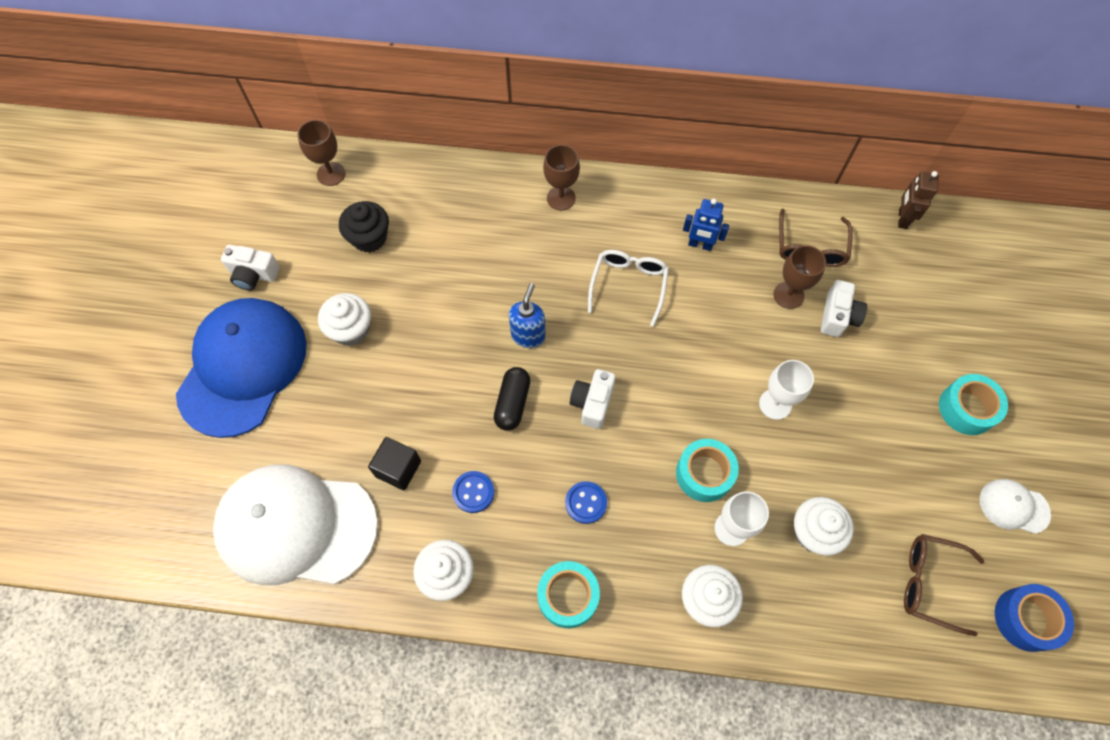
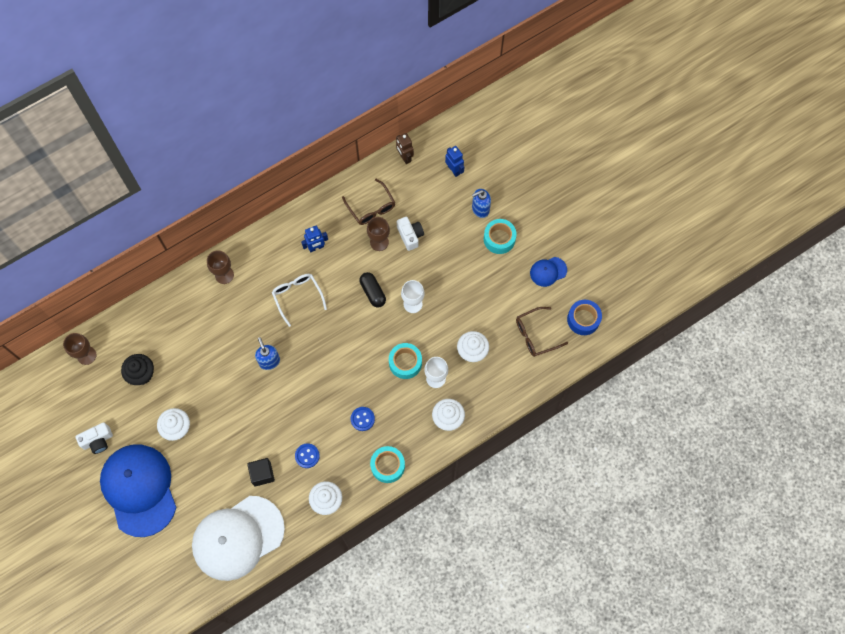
camera: 40 degrees left, 5 degrees up
black capsule [494,367,530,431] -> black capsule moved to [360,272,386,308]
white camera [570,369,616,429] -> none
white cap [980,479,1051,534] -> blue cap [530,257,567,287]
none -> blue robot [445,146,464,177]
none -> blue soap dispenser [472,189,491,218]

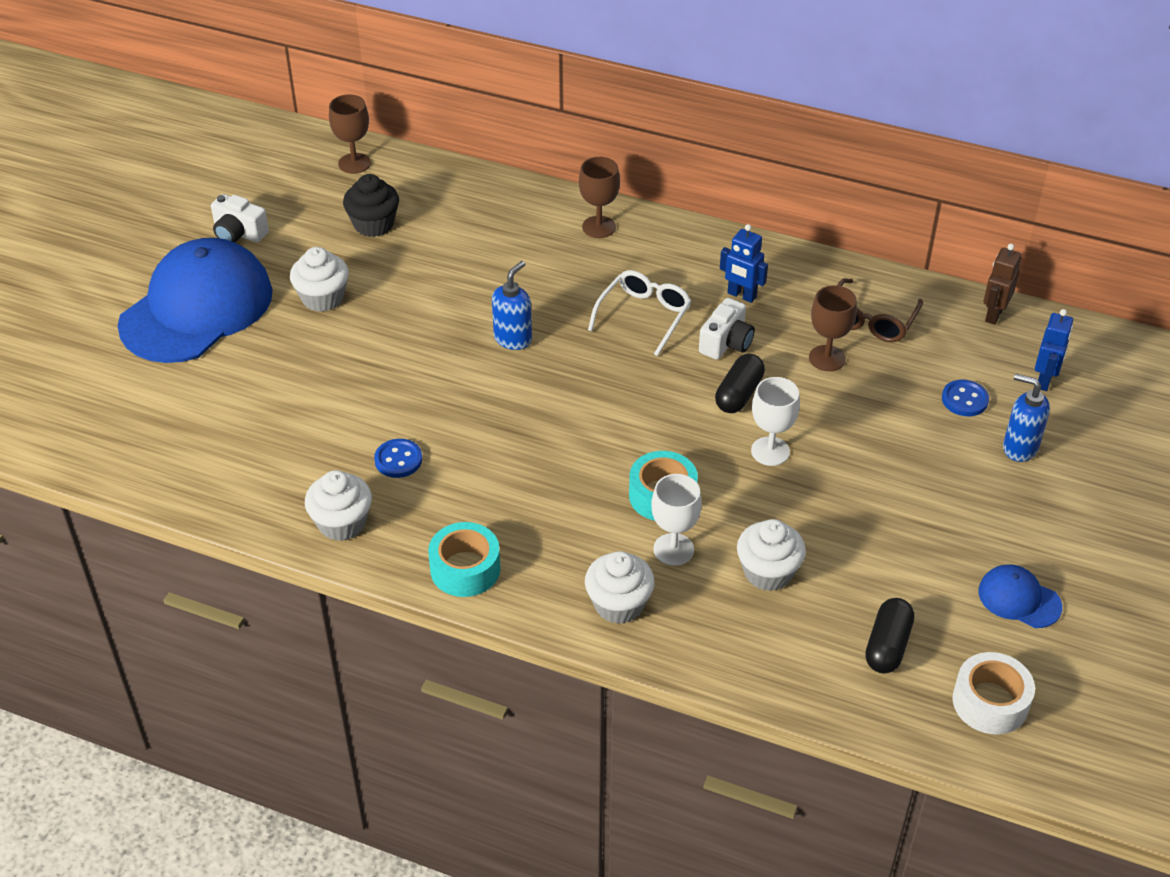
camera: 55 degrees right, 25 degrees down
white cap [192,496,285,581] -> none
black cube [247,458,275,487] -> none
blue button [351,407,375,431] -> blue button moved to [942,380,989,416]
white camera [397,217,424,251] -> white camera moved to [699,298,755,360]
turquoise tape [484,219,517,254] -> none
brown glasses [516,307,568,357] -> black capsule [865,598,914,673]
blue tape [567,300,602,335] -> white tape [952,652,1035,734]

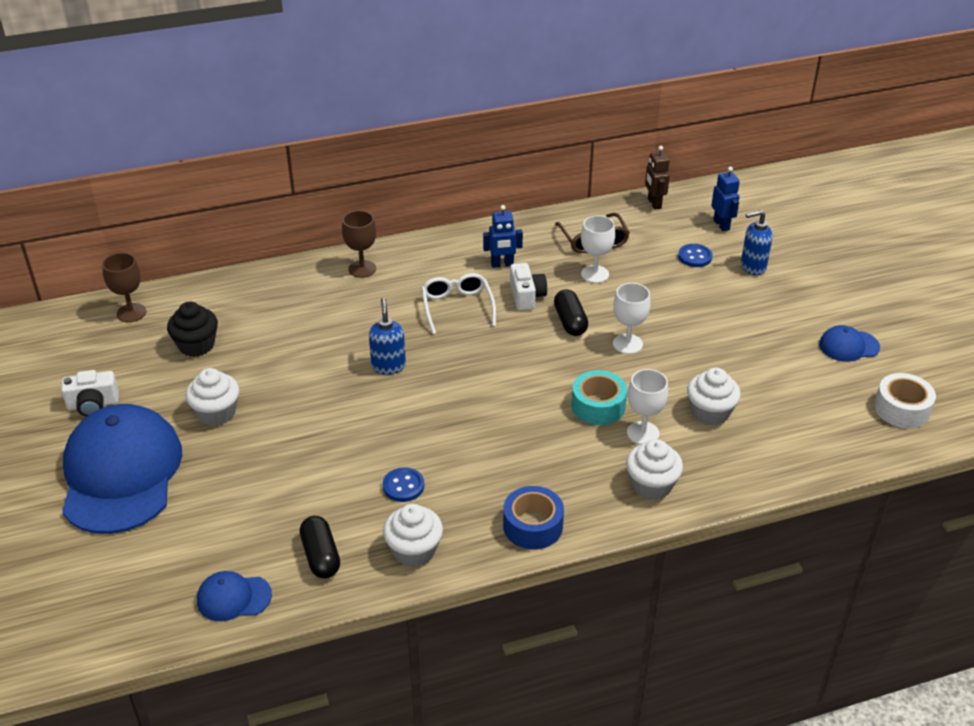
camera: 40 degrees left, 5 degrees down
turquoise tape [428,522,501,597] -> blue tape [503,486,564,549]
brown goblet [809,285,857,371] -> white goblet [581,215,615,283]
black capsule [865,598,914,673] -> black capsule moved to [300,516,340,578]
none -> blue cap [197,571,272,621]

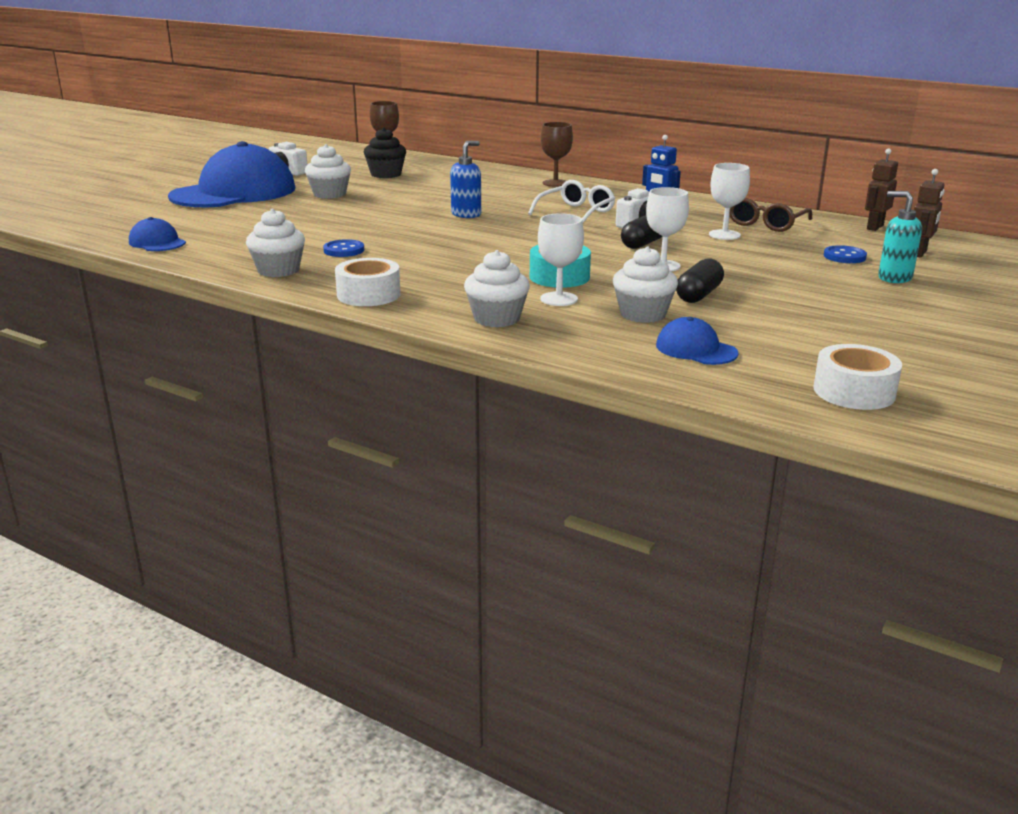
camera: 50 degrees right, 15 degrees down
black capsule [300,516,340,578] -> black capsule moved to [676,258,724,303]
blue tape [503,486,564,549] -> white tape [335,258,401,306]
blue robot [711,167,740,231] -> brown robot [914,169,944,258]
blue soap dispenser [741,210,773,275] -> turquoise soap dispenser [878,191,922,283]
blue cap [819,325,880,362] -> blue cap moved to [656,317,739,365]

